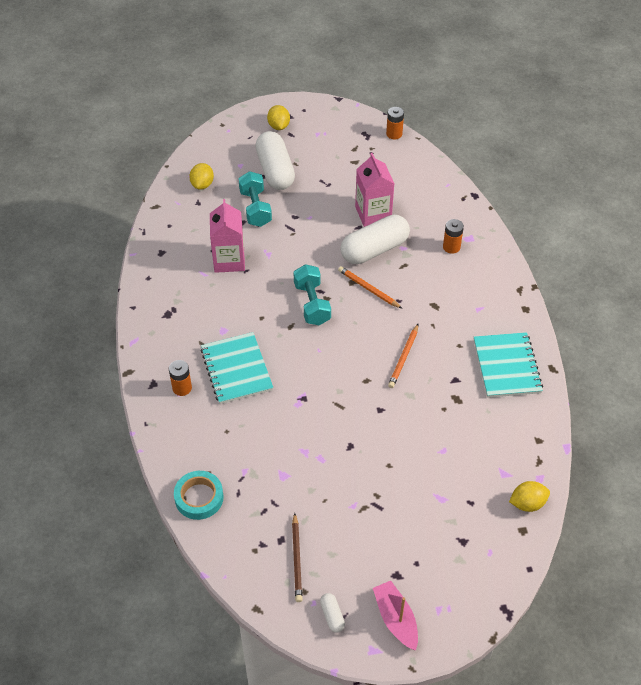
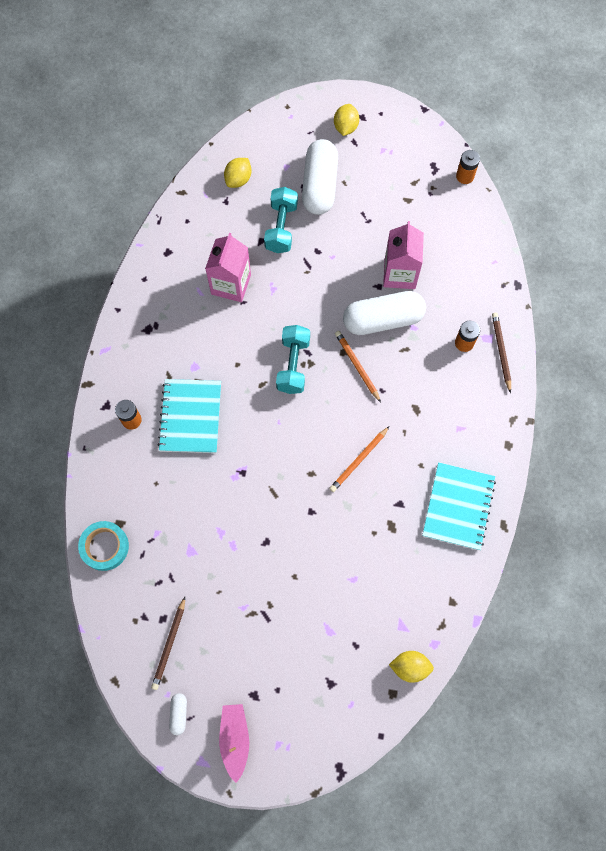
camera: 20 degrees right, 20 degrees up
none -> brown pencil [492,313,511,393]

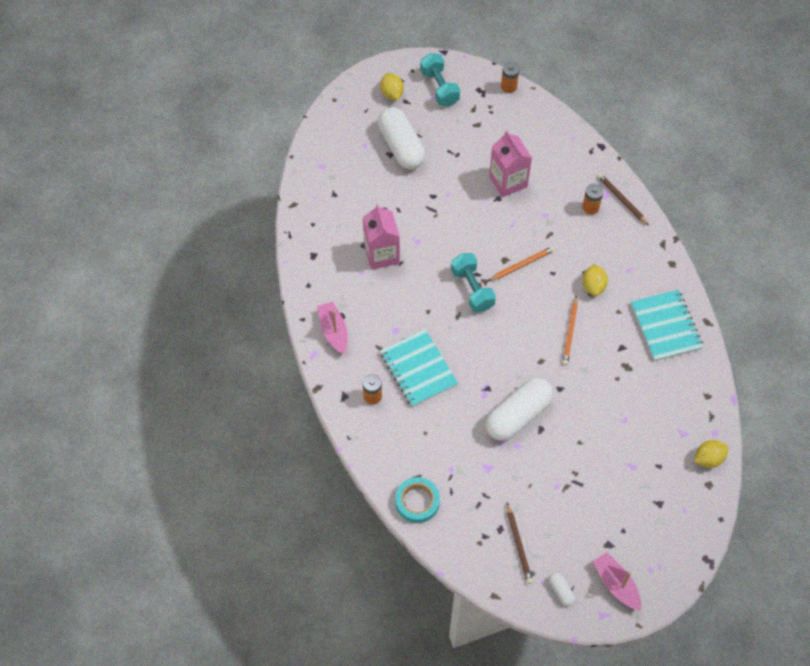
camera: 30 degrees left, 10 degrees down
yellow lemon [224,158,252,188] -> yellow lemon moved to [582,264,608,296]
turquoise dumbbell [264,187,298,253] -> turquoise dumbbell moved to [420,53,460,106]
orange pencil [335,331,381,403] -> orange pencil turned 120 degrees clockwise [488,246,555,281]
white capsule [343,291,426,335] -> white capsule moved to [486,378,553,441]
none -> pink boat [317,301,348,354]

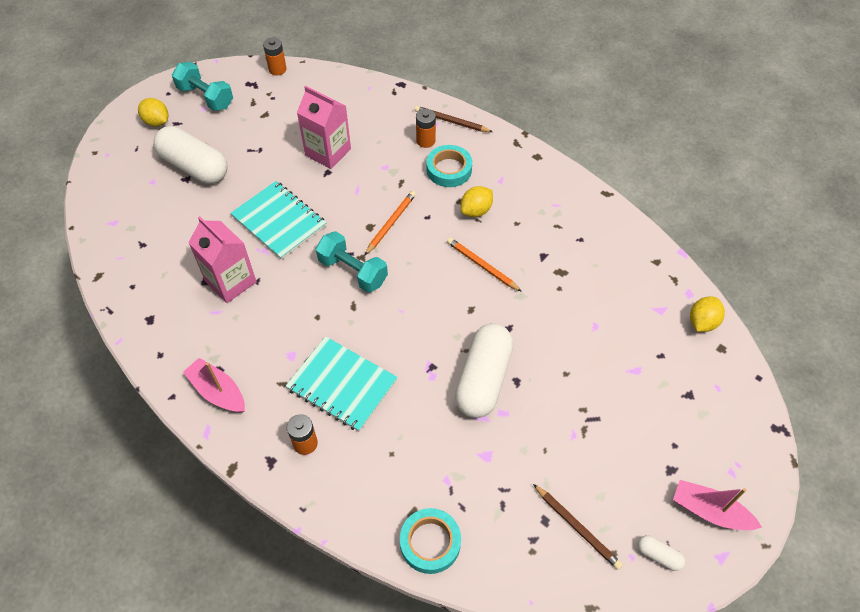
camera: 30 degrees left, 5 degrees down
orange pencil [562,295,578,366] -> orange pencil turned 150 degrees clockwise [447,238,522,292]
yellow lemon [582,264,608,296] -> yellow lemon turned 75 degrees clockwise [461,186,493,217]
turquoise notebook [631,290,703,361] -> turquoise notebook moved to [231,181,326,260]
none -> turquoise tape [426,145,472,187]

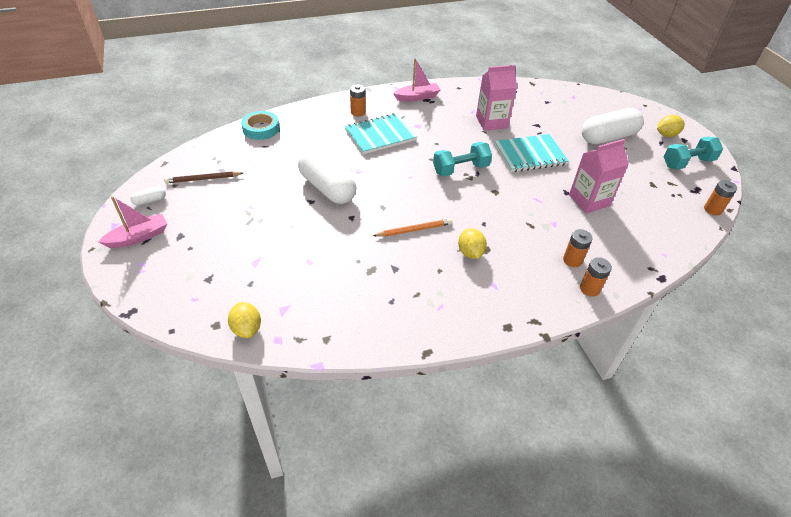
camera: 120 degrees right, 10 degrees down
orange pencil [365,191,416,255] -> none
brown pencil [415,106,493,132] -> orange battery [580,257,612,297]
turquoise tape [426,145,472,187] -> none

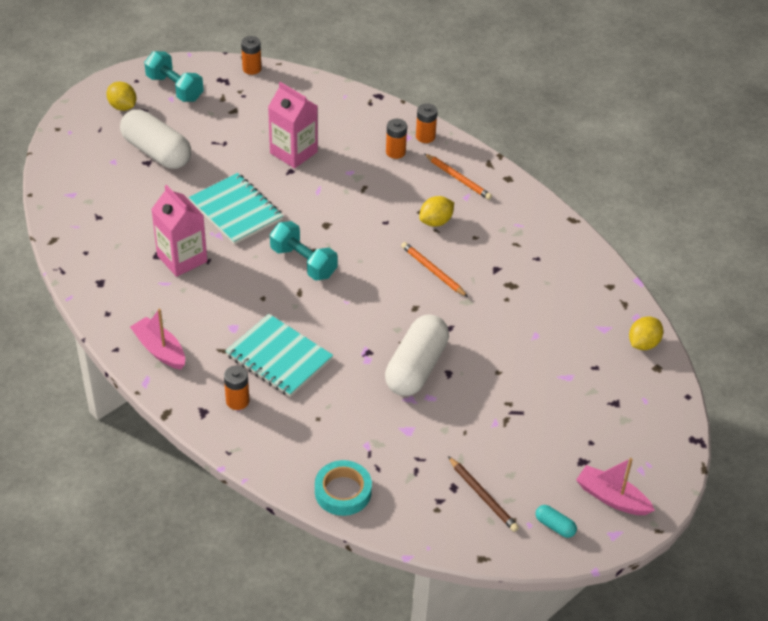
camera: 115 degrees left, 0 degrees up
white capsule [130,187,166,206] -> turquoise capsule [536,505,577,538]
none -> orange pencil [424,153,492,200]

